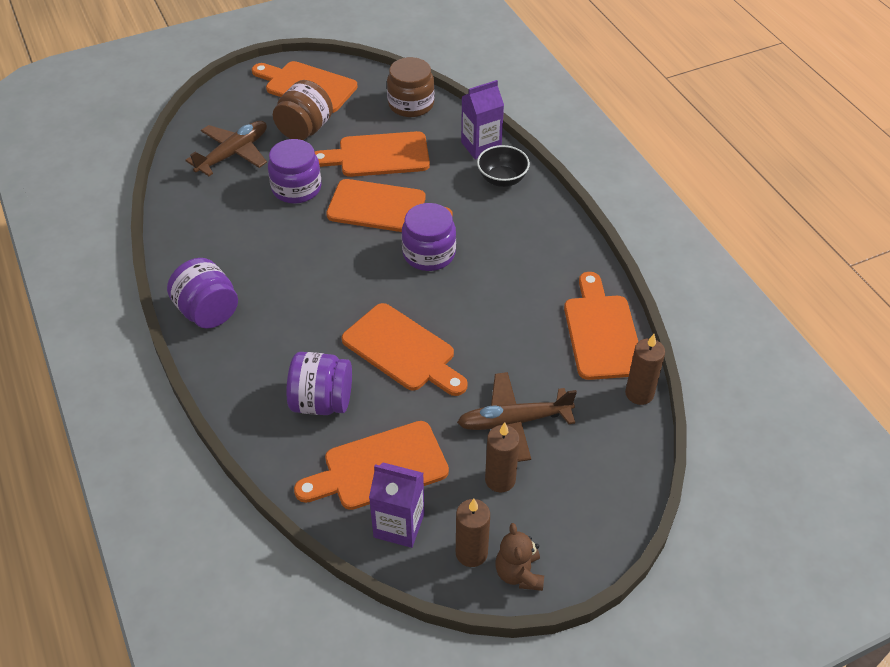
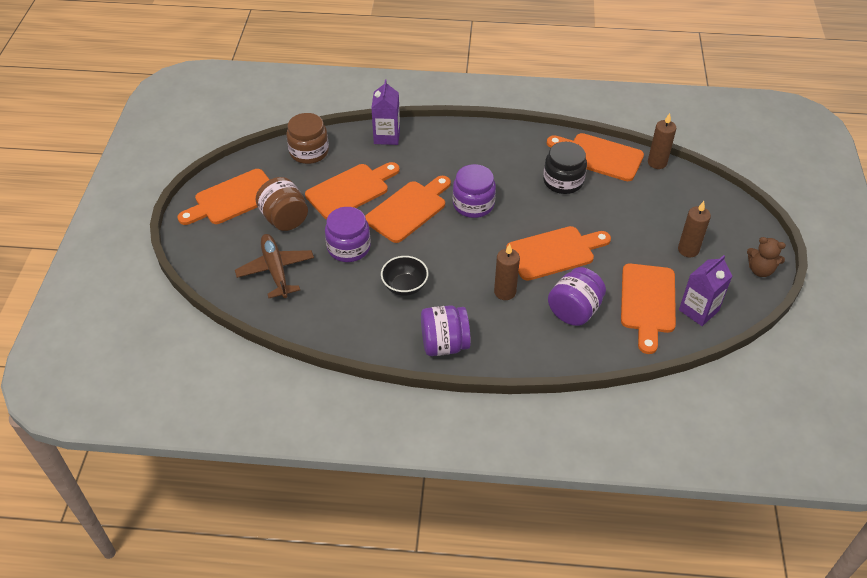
camera: 60 degrees left, 0 degrees up
orange cutting board [315,131,430,177] -> orange cutting board turned 150 degrees counterclockwise [305,162,399,220]
brown candle [456,499,490,567] -> brown candle moved to [494,244,520,300]
brown plane [457,372,577,462] -> none
black bowl [477,145,530,187] -> black bowl moved to [381,256,429,296]
none -> black jar [543,142,587,194]

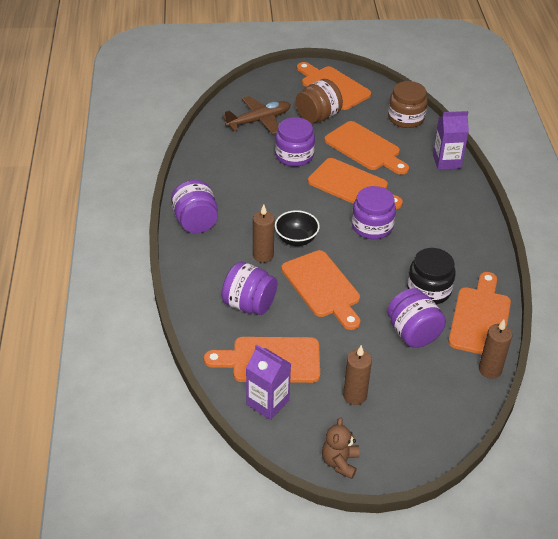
camera: 80 degrees right, 5 degrees down
black bowl [381,256,429,296] -> black bowl moved to [275,210,320,246]
none -> purple jar [387,288,446,348]

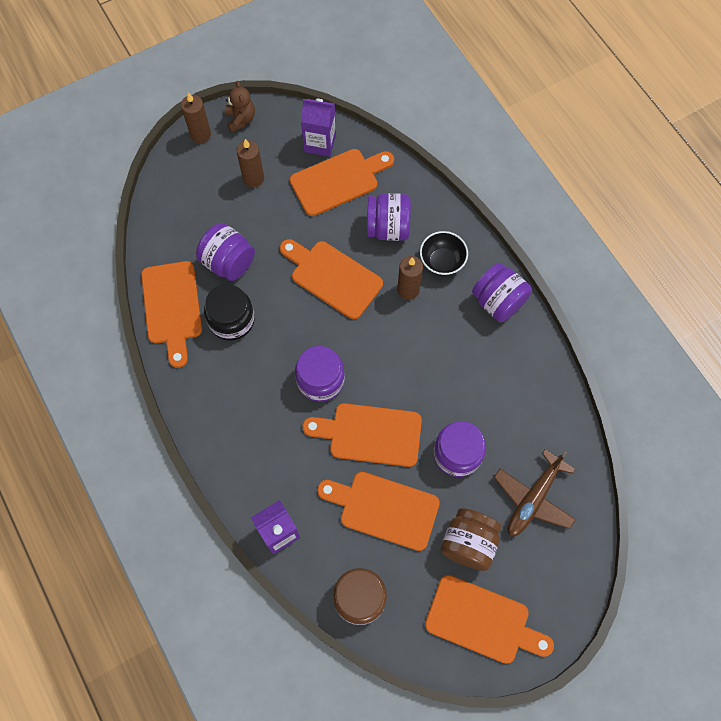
camera: 155 degrees right, 25 degrees up
black bowl [275,210,320,246] -> black bowl moved to [420,231,468,276]
brown candle [479,319,513,379] -> brown candle moved to [181,92,211,143]

